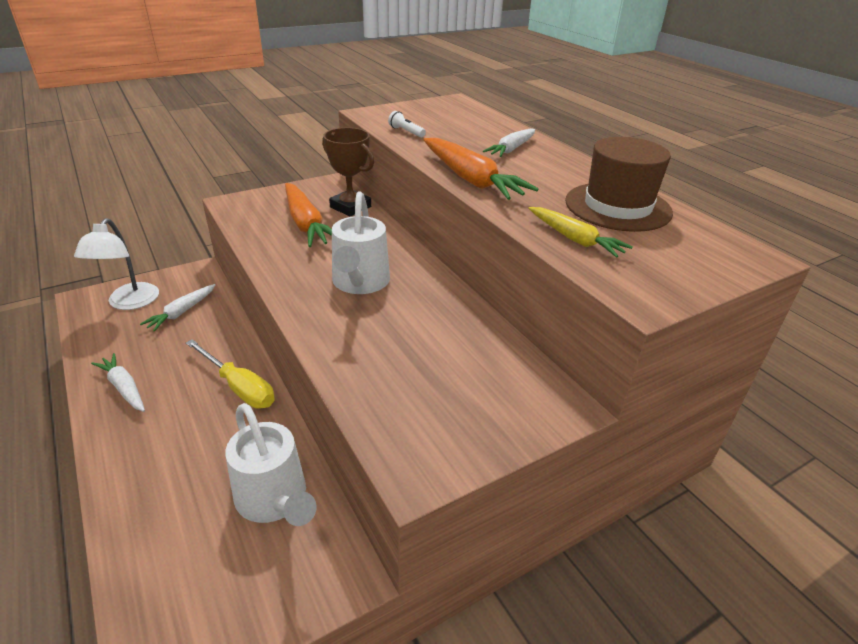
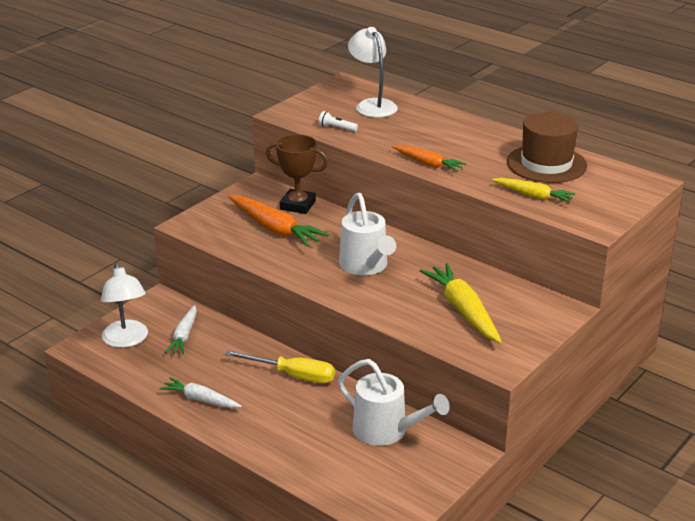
camera: 20 degrees left, 5 degrees down
orange carrot [423,138,538,200] -> orange carrot [392,145,466,172], size x0.62
white carrot [483,128,535,157] -> none
none -> white lamp [348,27,398,118]
none -> yellow carrot [419,263,502,343]

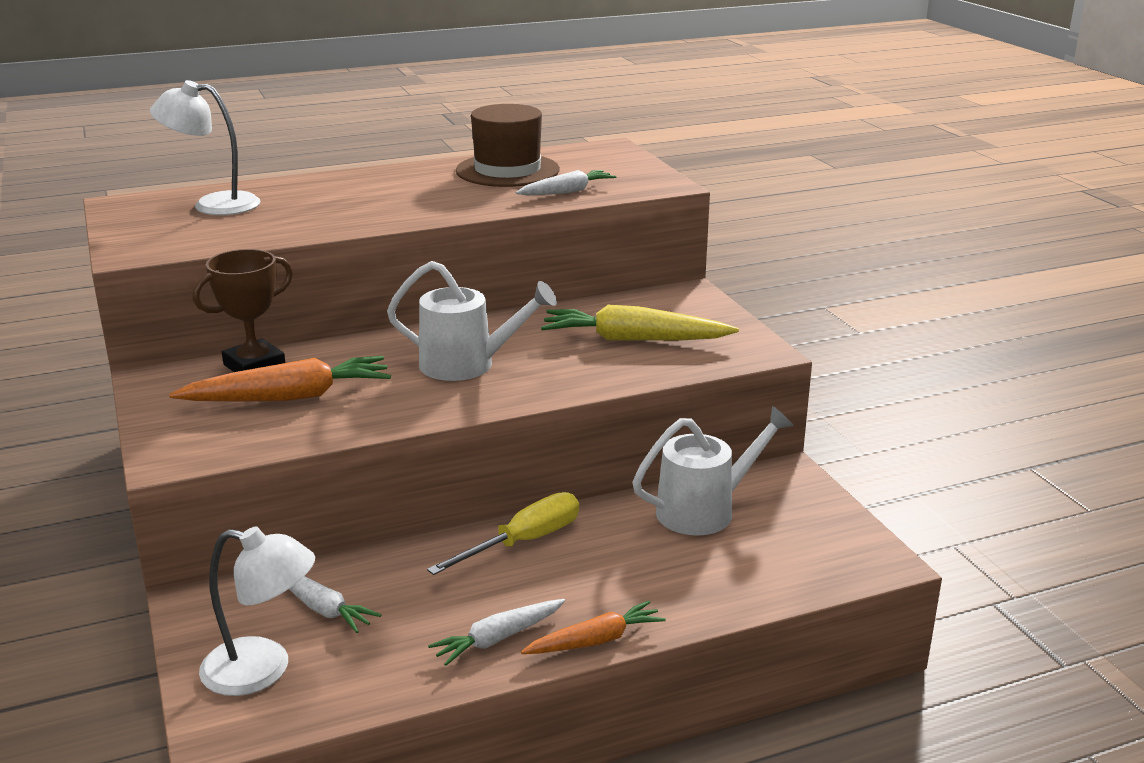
camera: 60 degrees left, 5 degrees down
white flashlight [319,111,358,132] -> none
orange carrot [392,145,466,172] -> orange carrot moved to [521,601,666,654]
yellow carrot [492,178,576,203] -> white carrot [515,170,617,195]

